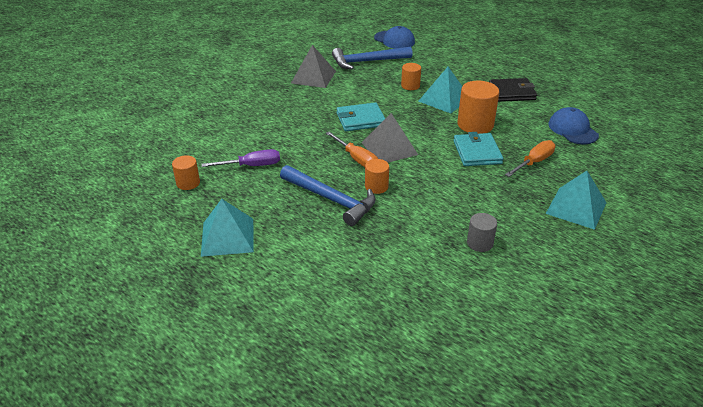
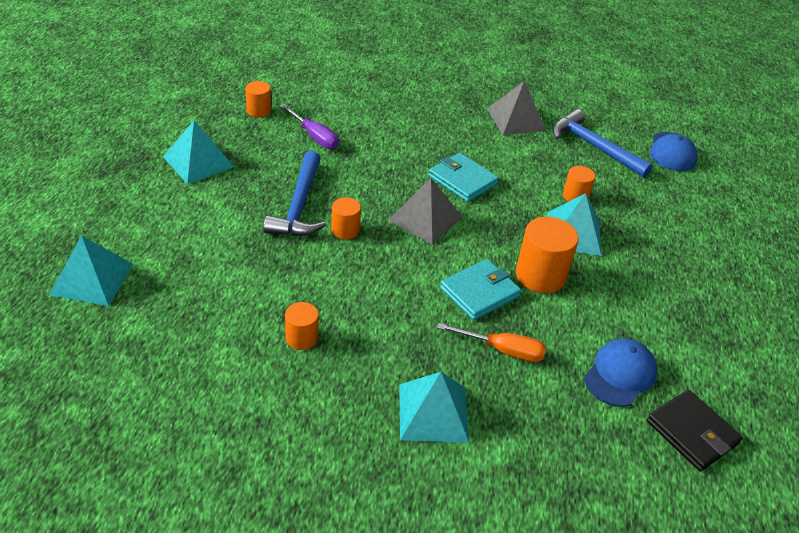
camera: 55 degrees right, 5 degrees up
orange screwdriver [326,132,378,167] -> none
grey cylinder [467,213,497,252] -> orange cylinder [285,302,319,350]
black wallet [489,78,537,102] -> black wallet moved to [647,390,743,472]
none -> turquoise pyramid [49,235,133,306]

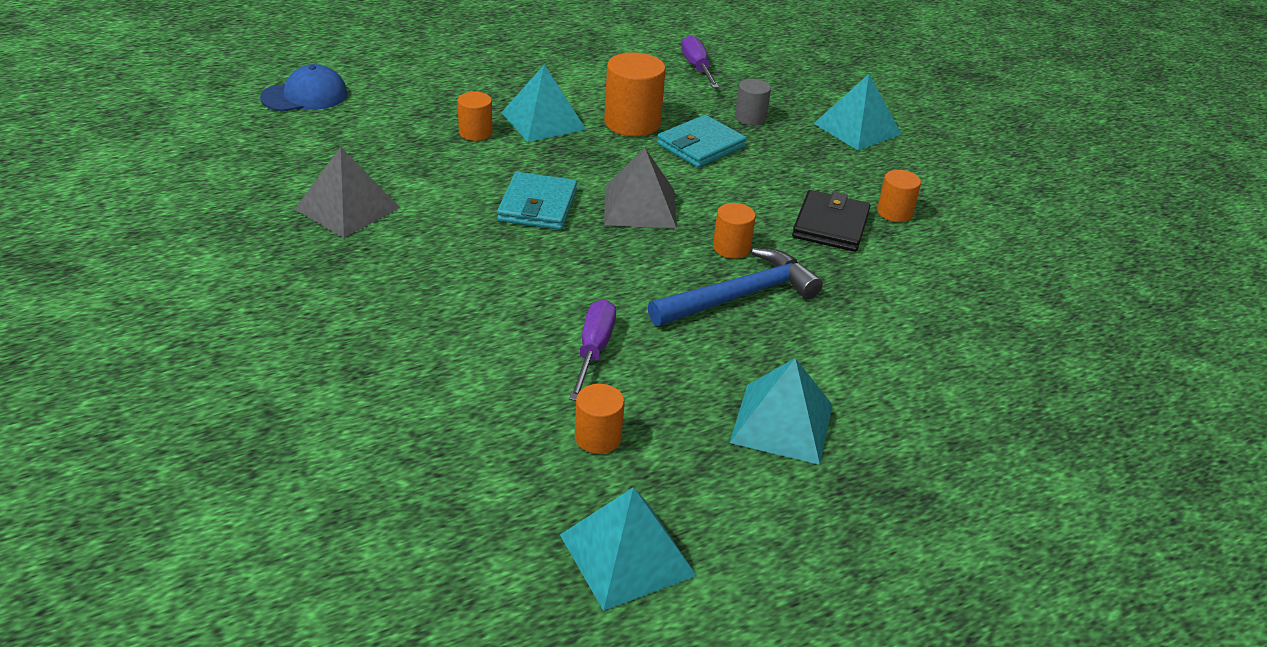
camera: 125 degrees left, 5 degrees down
turquoise pyramid [49,235,133,306] -> turquoise pyramid moved to [560,487,697,611]
orange screwdriver [437,323,546,362] -> grey cylinder [735,79,771,125]
turquoise wallet [440,259,521,320] -> turquoise wallet turned 60 degrees counterclockwise [657,115,746,168]
blue hammer [553,109,653,178] -> none
blue cap [584,339,657,407] -> purple screwdriver [681,35,719,88]
black wallet [647,390,743,472] -> black wallet moved to [792,190,870,252]

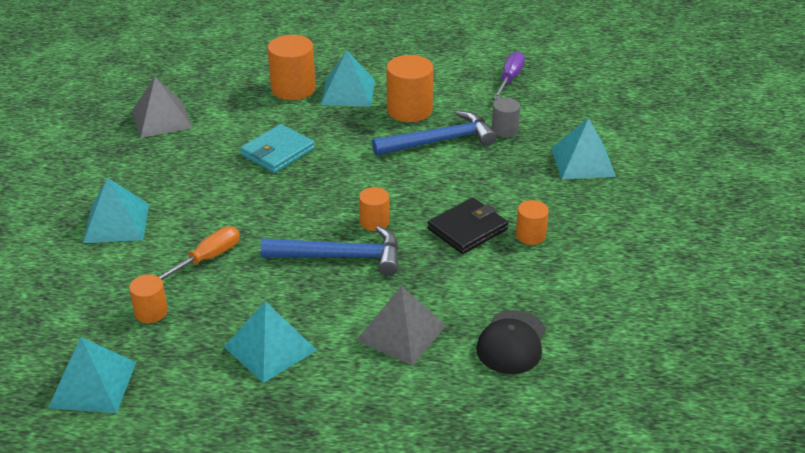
camera: 35 degrees right, 0 degrees up
blue cap [260,64,348,112] -> none
orange cylinder [458,92,492,141] -> orange cylinder [267,35,316,100], size x1.75
purple screwdriver [569,299,616,401] -> orange screwdriver [159,226,240,280]
grey pyramid [604,147,677,229] -> grey pyramid moved to [356,286,446,366]
turquoise wallet [657,115,746,168] -> blue hammer [372,111,496,156]
none -> turquoise pyramid [83,178,149,243]
none -> black cap [476,310,546,374]

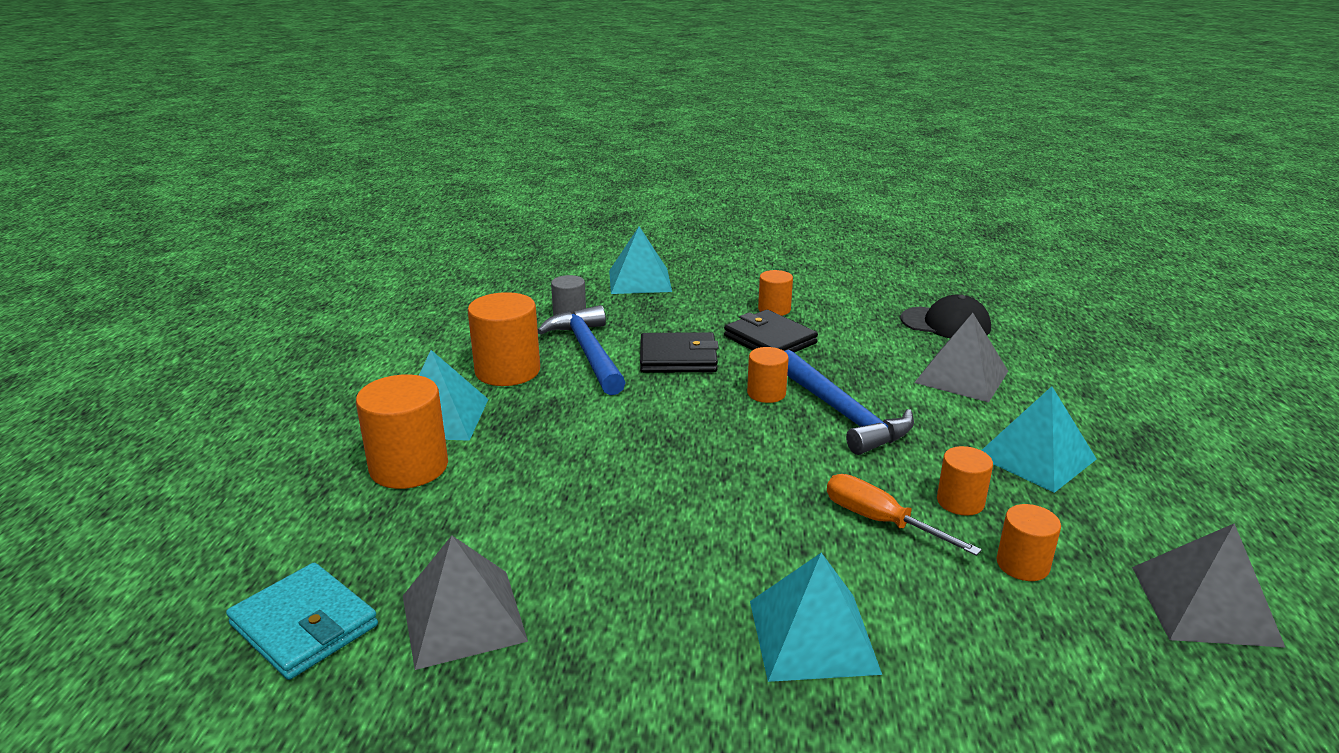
camera: 90 degrees left, 10 degrees down
turquoise pyramid [48,337,136,413] -> grey pyramid [1132,523,1286,648]
turquoise wallet [240,124,315,173] -> turquoise wallet moved to [226,563,378,680]
blue hammer [261,226,399,276] -> blue hammer turned 150 degrees clockwise [785,350,914,455]
purple screwdriver [493,51,525,99] -> none
none -> black wallet [640,332,719,373]
none -> orange cylinder [937,446,993,516]

